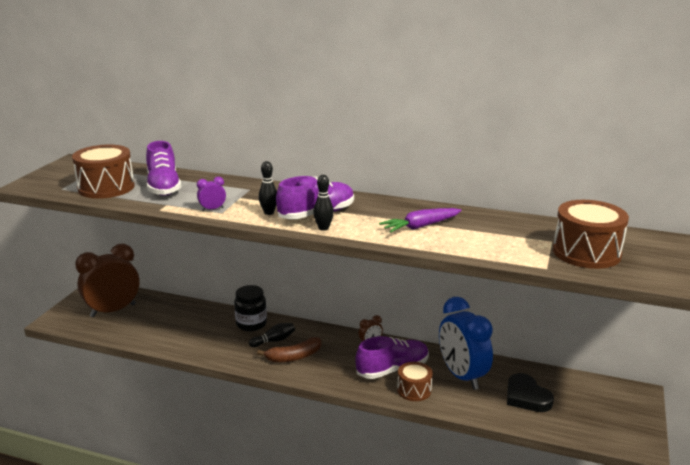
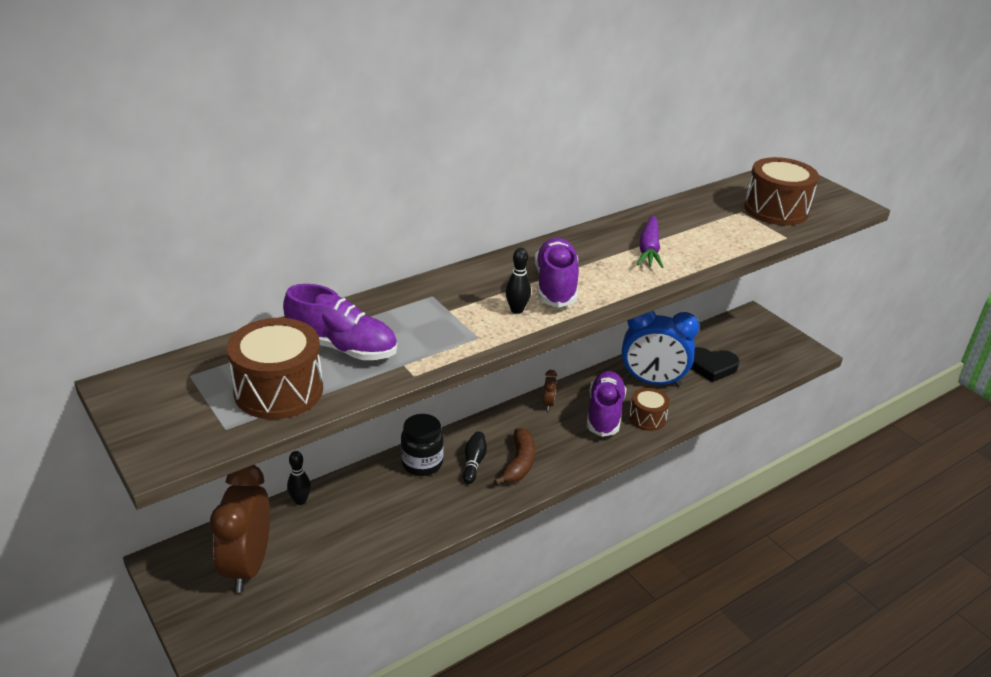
camera: 55 degrees left, 10 degrees up
purple clock [197,177,226,211] -> none
black bowling pin [313,175,334,231] -> black bowling pin moved to [287,451,311,505]

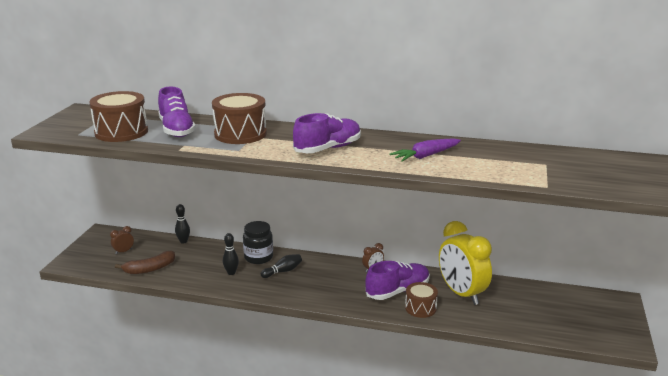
camera: 50 degrees right, 10 degrees down
brown clock [210,465,270,592] -> brown clock [110,226,134,254], size x0.40
brown banana [494,428,535,485] -> brown banana moved to [115,251,175,274]
black bowling pin [506,248,531,314] -> black bowling pin moved to [223,233,239,275]
blue clock [622,311,699,387] -> yellow clock [439,221,492,305]
black heart [691,347,740,382] -> none
brown drum [744,157,819,225] -> brown drum moved to [212,93,267,144]

